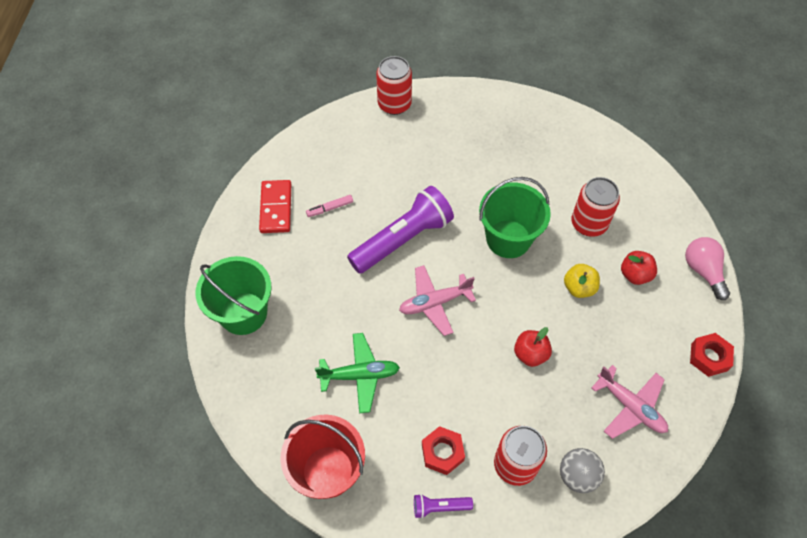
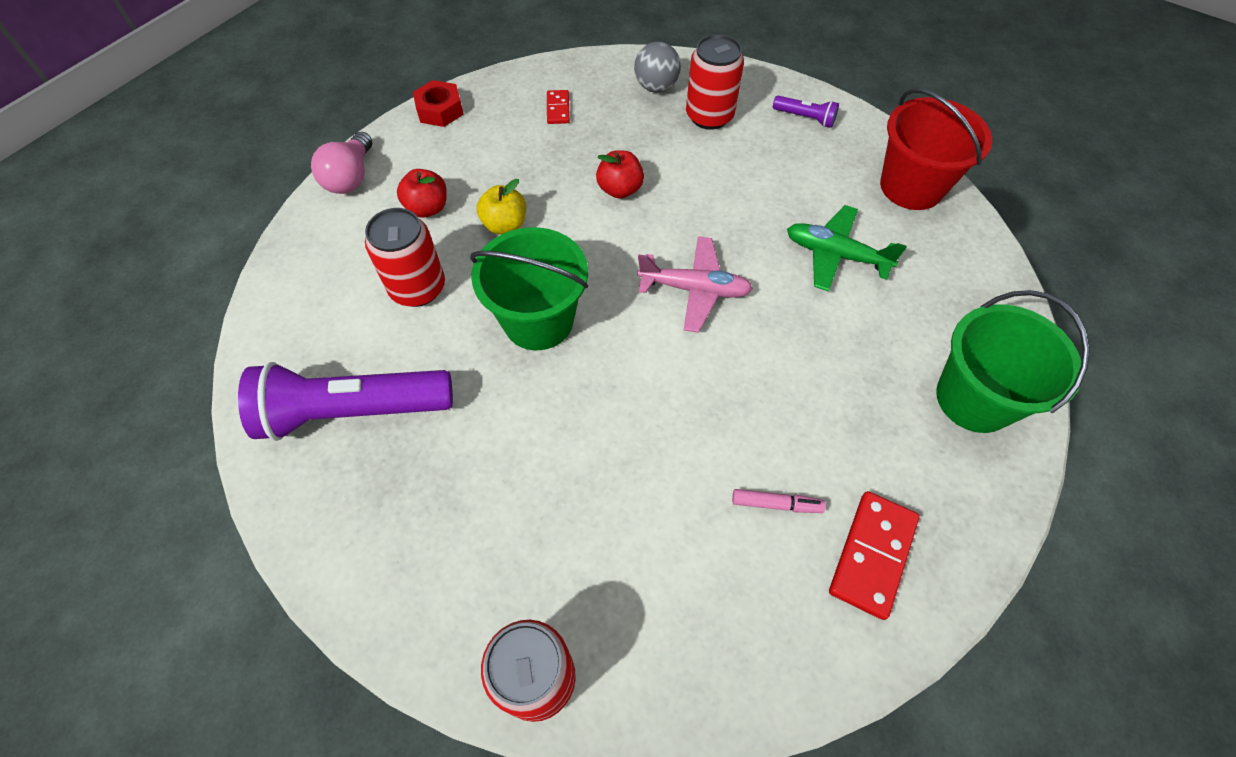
camera: 150 degrees left, 0 degrees up
purple flashlight [347,186,454,274] -> purple flashlight moved to [238,362,453,441]
red nut [422,426,465,475] -> none
pink plane [591,365,668,439] -> red domino [547,90,570,124]

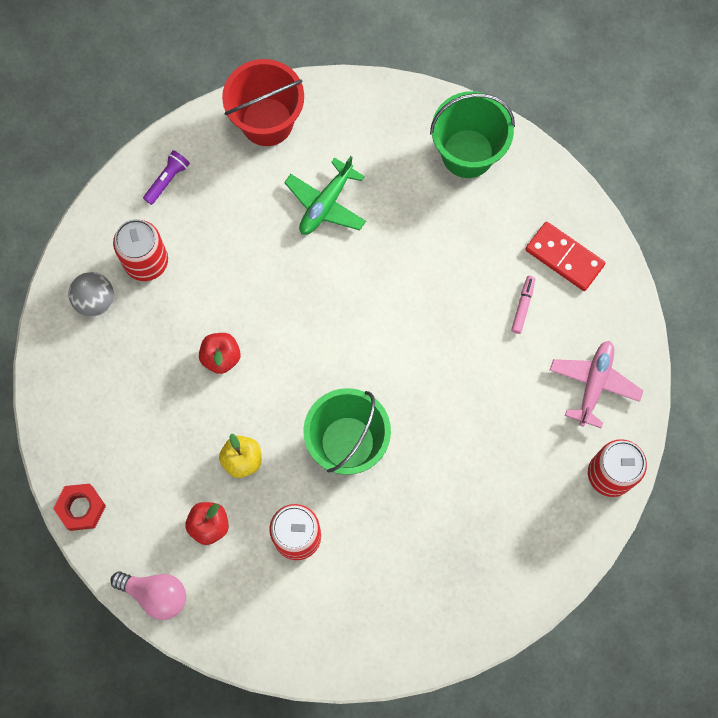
camera: 80 degrees left, 15 degrees up
purple flashlight [238,362,453,441] -> none
red domino [547,90,570,124] -> none
pink plane [637,236,753,333] -> pink plane moved to [550,341,643,428]

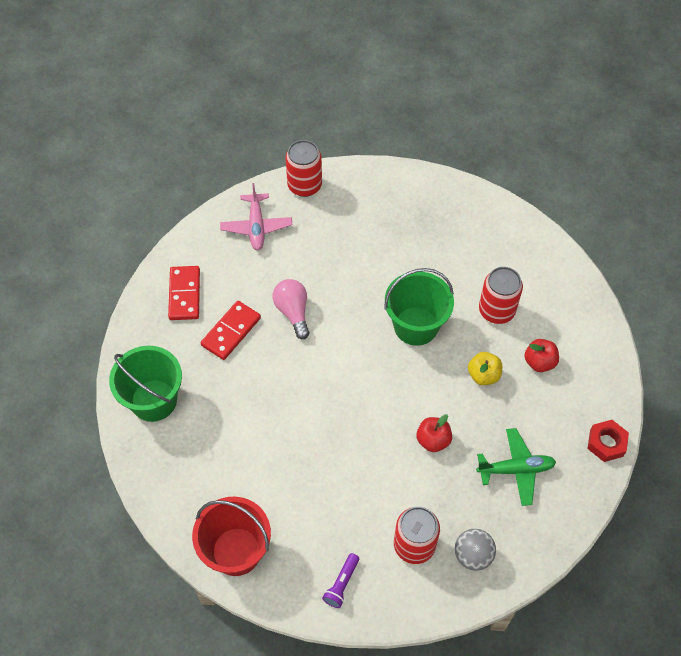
camera: 130 degrees left, 15 degrees down
pink light bulb [110,571,186,620] -> pink light bulb moved to [273,279,310,339]
purple flashlight [143,150,190,205] -> purple flashlight turned 60 degrees counterclockwise [322,553,359,608]
green plane [284,156,366,235] -> green plane moved to [476,428,556,506]
pink marker [511,276,535,334] -> none
pink plane [550,341,643,428] -> pink plane turned 75 degrees counterclockwise [220,183,292,250]
none -> red domino [201,301,261,360]

